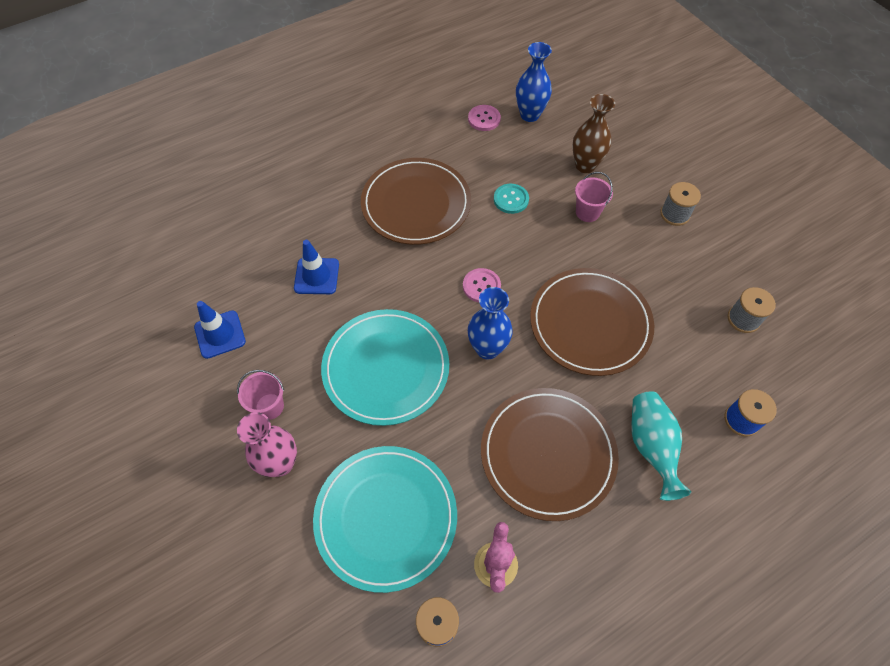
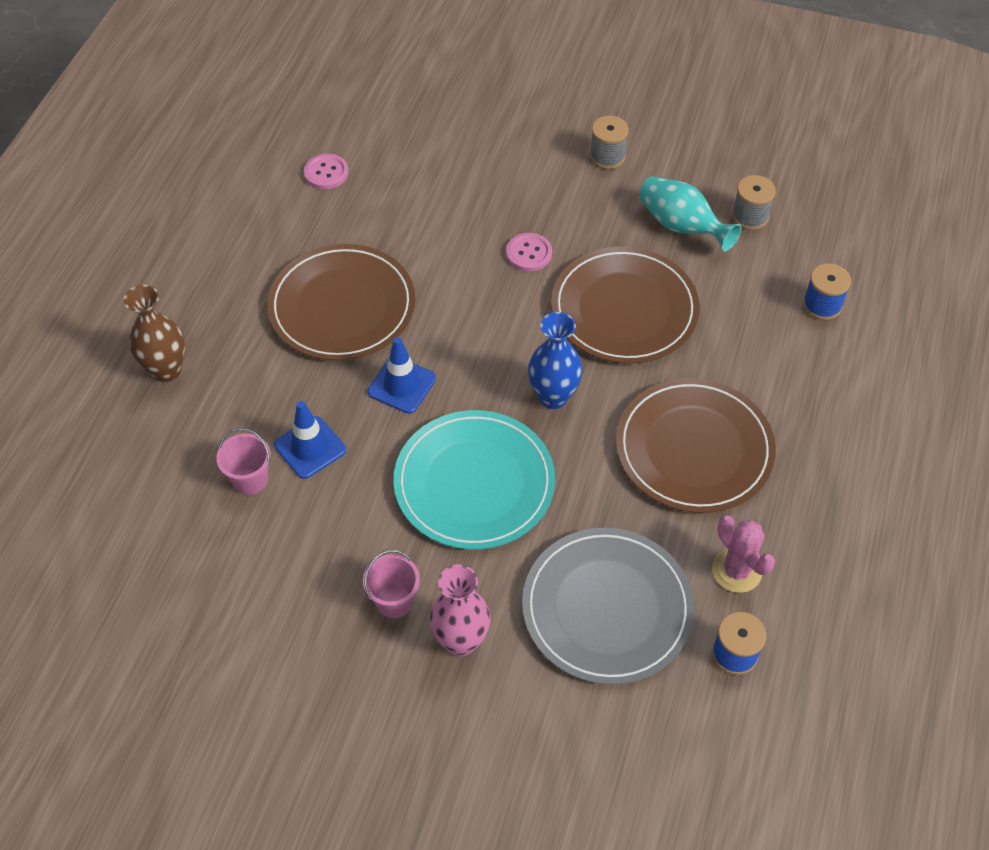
camera: 40 degrees left, 5 degrees down
blue traffic cone [194,301,246,359] -> blue traffic cone moved to [368,337,436,414]
turquoise plate [313,446,457,593] -> grey plate [522,528,694,685]
pink button [463,268,501,302] -> pink button moved to [506,233,552,271]
turquoise button [494,184,529,214] -> none
blue vase [516,42,552,122] -> none
brown vase [572,94,615,173] -> brown vase moved to [124,285,185,382]
pink bucket [575,172,613,222] -> pink bucket moved to [216,428,271,495]
turquoise vase [632,391,691,501] -> turquoise vase moved to [639,176,742,251]

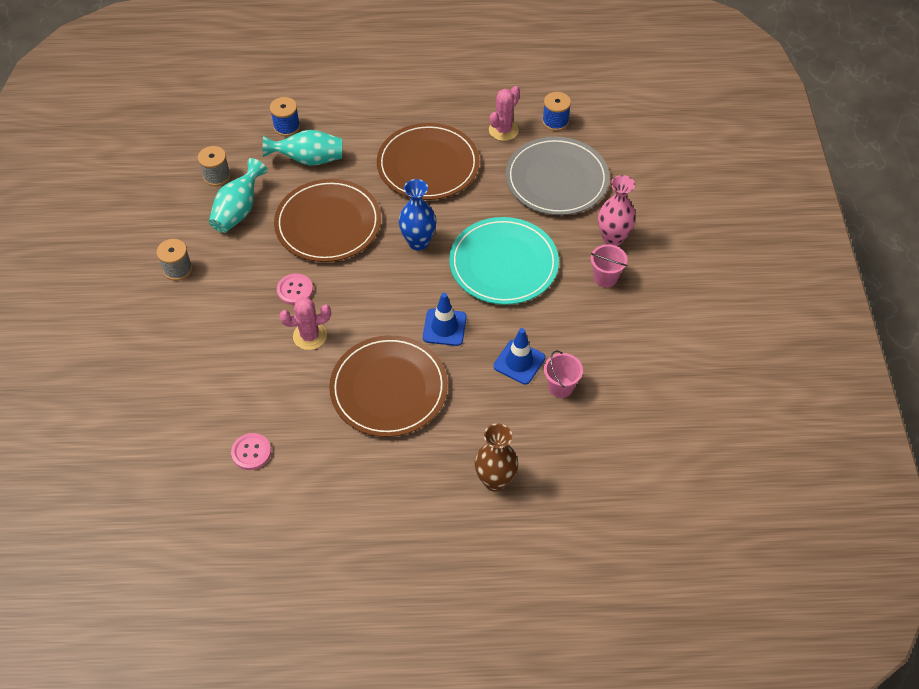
camera: 110 degrees left, 0 degrees up
none -> turquoise vase [263,130,342,166]
none -> pink cactus [280,297,331,350]

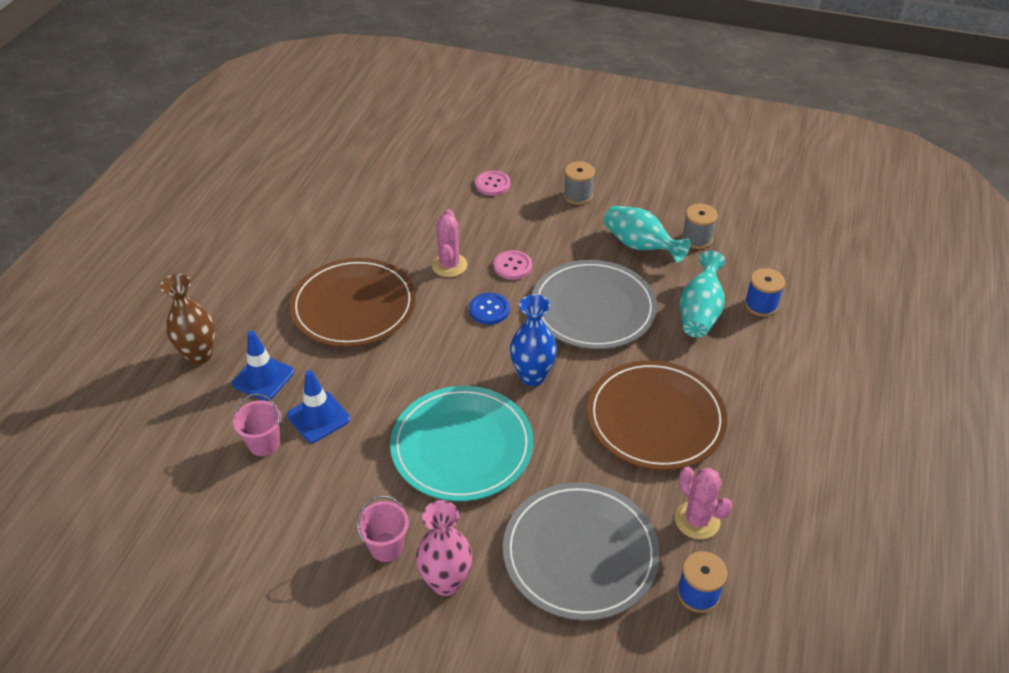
camera: 110 degrees right, 10 degrees down
pink button [231,433,271,470] -> pink button moved to [475,171,510,196]
brown plate [274,179,381,262] -> grey plate [532,260,657,349]
blue traffic cone [423,293,467,346] -> blue traffic cone moved to [232,331,294,401]
none -> blue button [469,293,510,324]

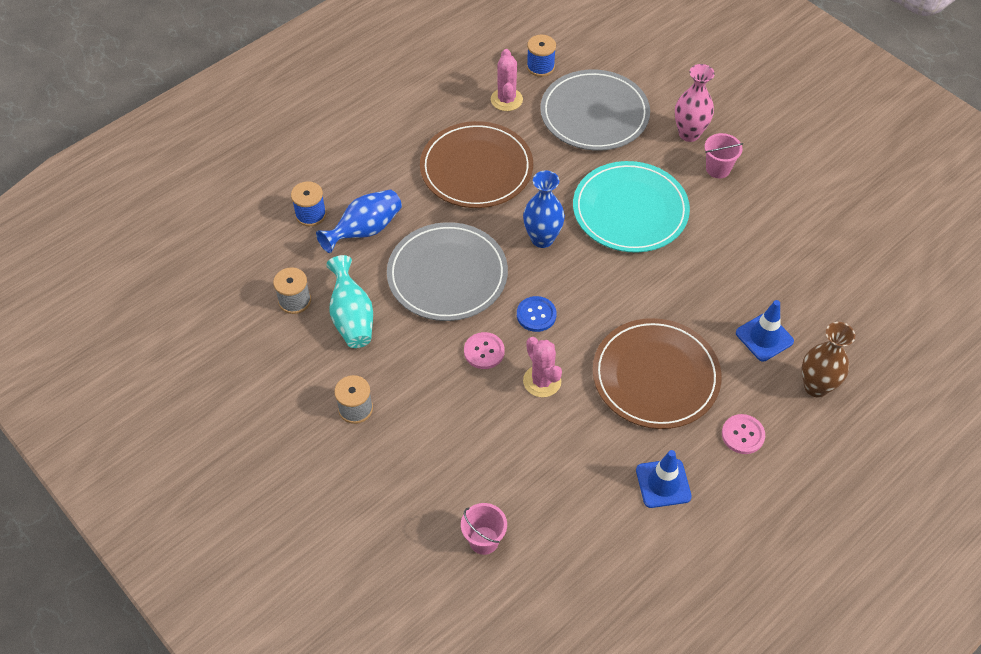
camera: 150 degrees left, 10 degrees up
pink bucket [233,393,281,456] -> pink bucket moved to [461,503,507,555]
blue traffic cone [287,370,350,443] -> blue traffic cone moved to [636,450,692,508]
pink cactus [432,209,467,277] -> pink cactus turned 60 degrees counterclockwise [523,337,562,397]
pink button [475,171,510,196] -> pink button moved to [722,414,765,454]
turquoise vase [680,251,726,338] -> blue vase [316,190,402,253]

